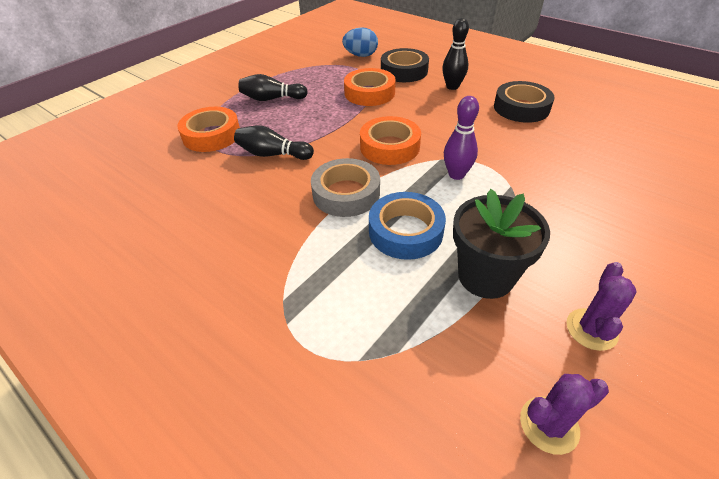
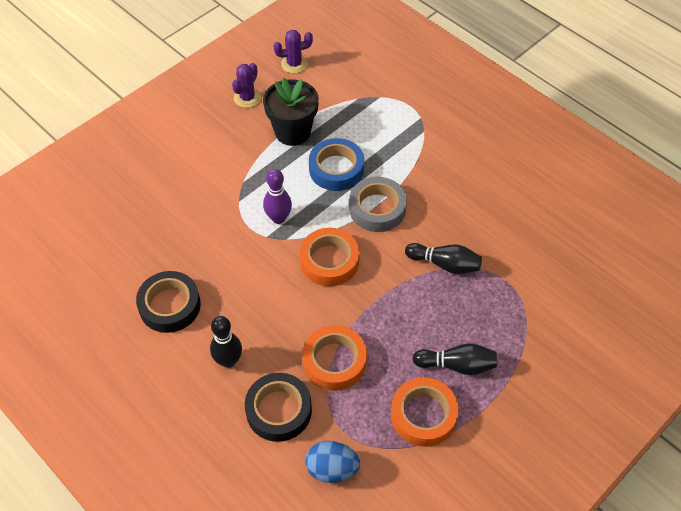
camera: 175 degrees left, 10 degrees up
orange tape [177,107,240,152] -> orange tape moved to [391,377,459,447]

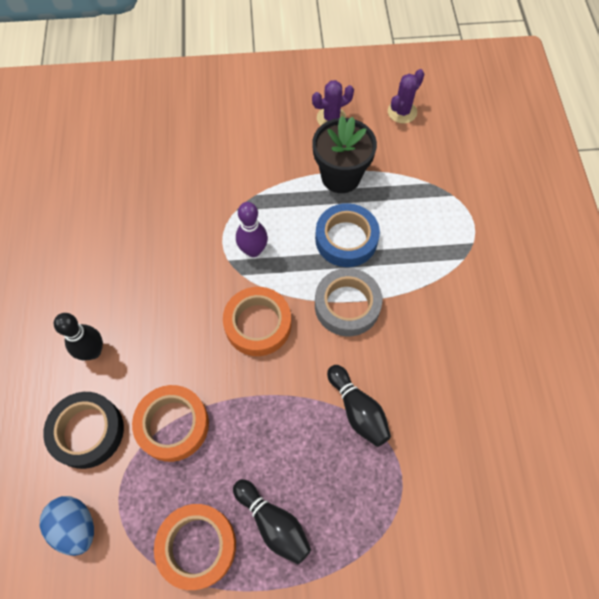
camera: 40 degrees right, 10 degrees up
black tape [136,271,201,333] -> none
purple cactus [273,30,313,73] -> purple cactus turned 75 degrees counterclockwise [388,69,425,124]

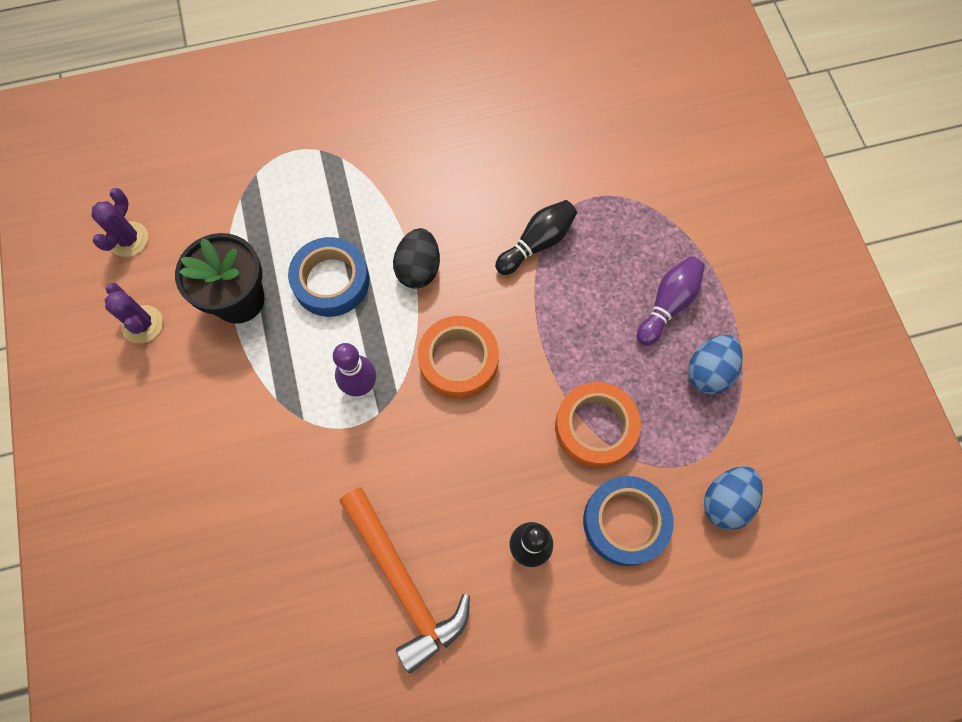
camera: 100 degrees left, 5 degrees up
black tape [43,392,124,469] -> blue tape [583,476,674,566]
orange tape [154,504,236,590] -> blue egg [688,335,743,395]
black bowling pin [233,479,311,564] -> purple bowling pin [637,256,705,346]
grey tape [315,268,382,336] -> black egg [393,228,440,289]
purple cactus [388,69,425,124] -> purple cactus turned 75 degrees clockwise [91,188,148,257]
none -> orange hammer [339,487,470,673]

